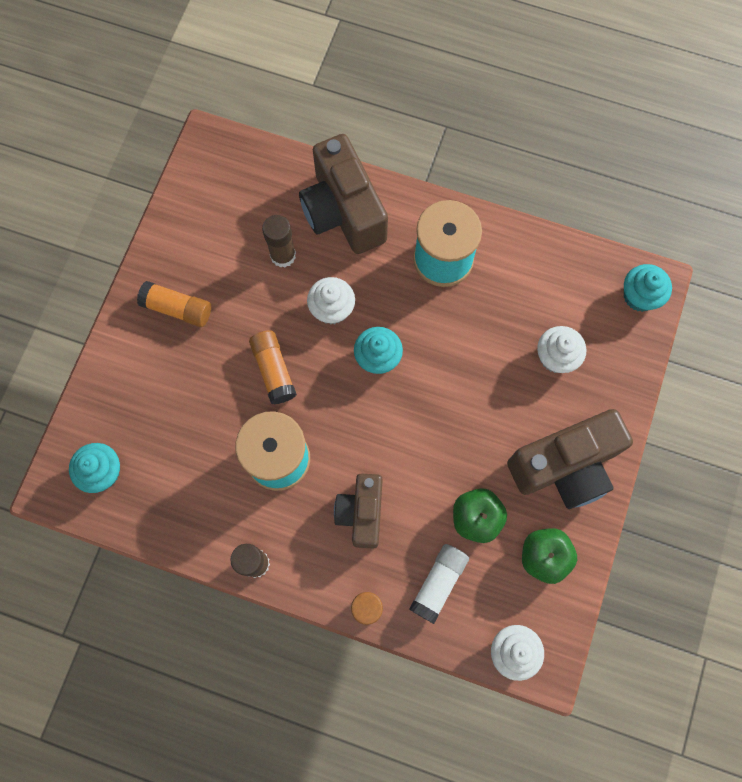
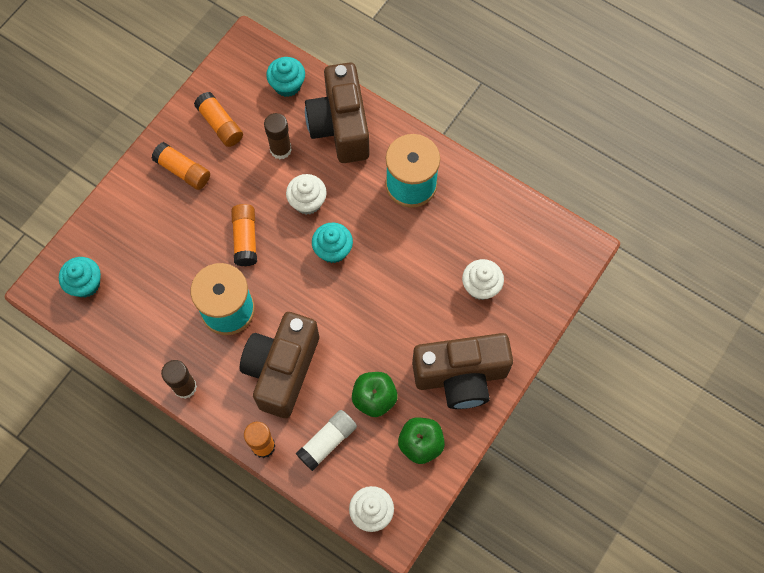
camera: 15 degrees right, 5 degrees down
brown camera [334,473,383,549] -> brown camera [240,312,319,418], size x1.60
turquoise cupcake [624,264,672,312] -> turquoise cupcake moved to [266,57,305,97]
none -> orange glue stick [194,92,243,147]

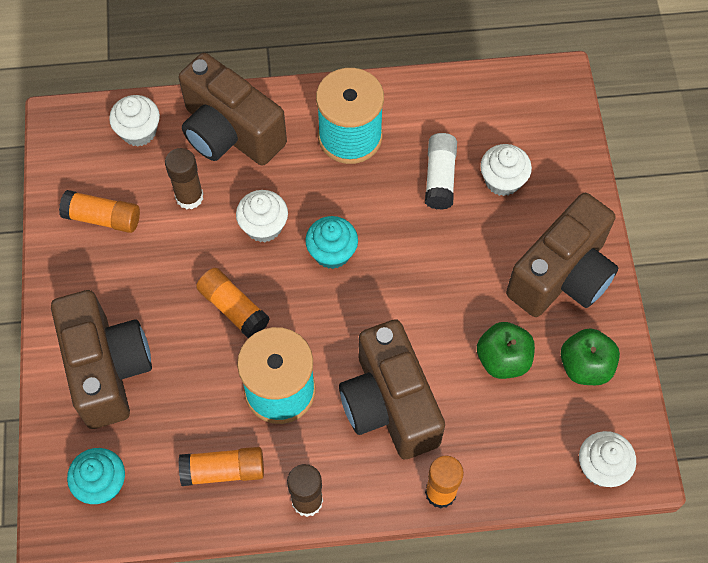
camera: 40 degrees left, 5 degrees down
orange glue stick [152,142,210,190] -> orange glue stick moved to [179,447,264,486]
turquoise cupcake [266,57,305,97] -> white cupcake [109,95,160,147]
white glue stick [296,410,357,471] -> white glue stick moved to [425,133,457,210]
none -> brown camera [51,290,152,429]

